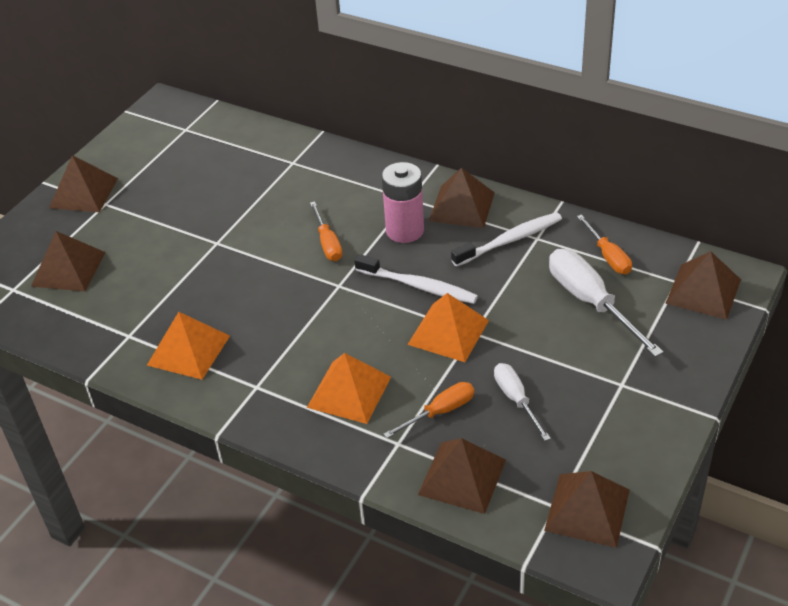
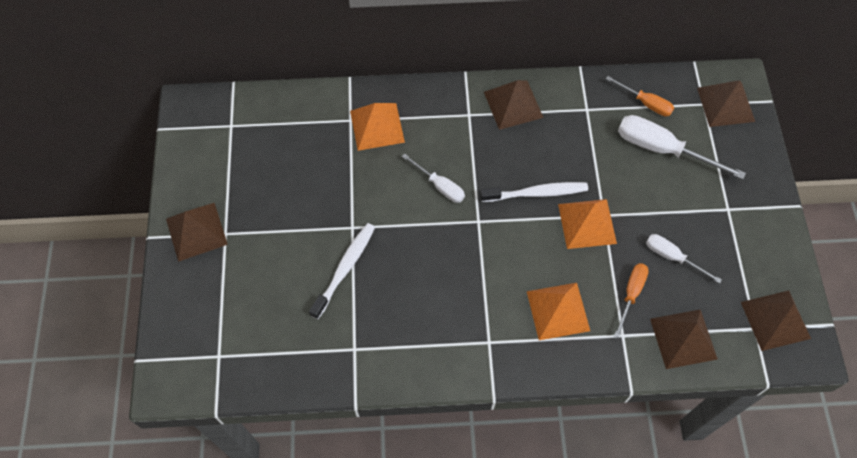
camera: 35 degrees left, 20 degrees up
brown pyramid [31,231,106,291] -> none
orange pyramid [147,312,230,380] -> orange pyramid moved to [350,103,405,151]
orange screwdriver [310,201,342,261] -> white screwdriver [402,153,465,203]
pink battery [382,162,424,243] -> none
white toothbrush [451,212,562,267] -> white toothbrush moved to [309,223,375,319]

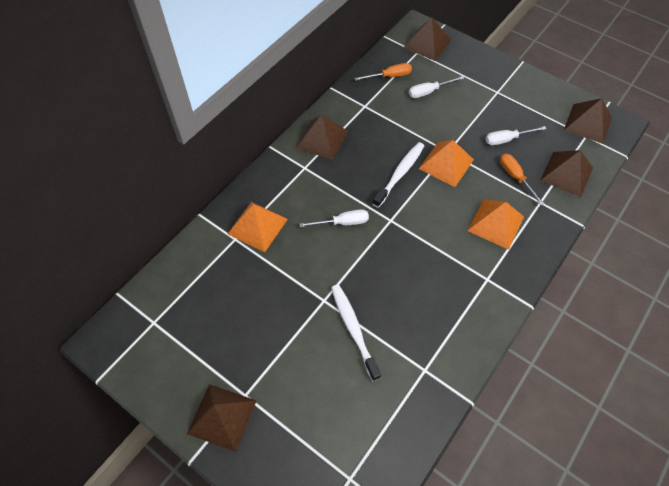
camera: 50 degrees left, 5 degrees down
white screwdriver [618,115,746,179] -> white screwdriver [409,76,464,98], size x0.59

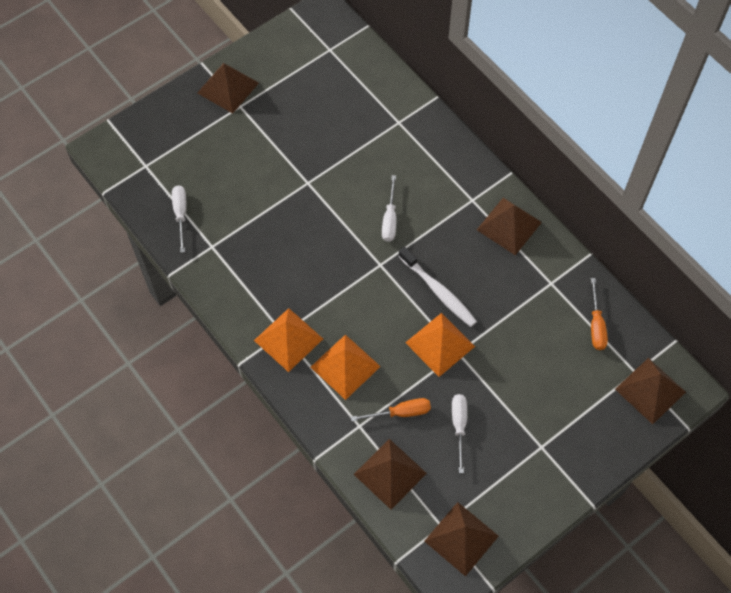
camera: 105 degrees right, 5 degrees up
orange pyramid [228,202,288,252] -> orange pyramid moved to [254,308,323,372]
white toothbrush [331,284,381,381] -> none
white screwdriver [409,76,464,98] -> white screwdriver moved to [172,186,187,253]

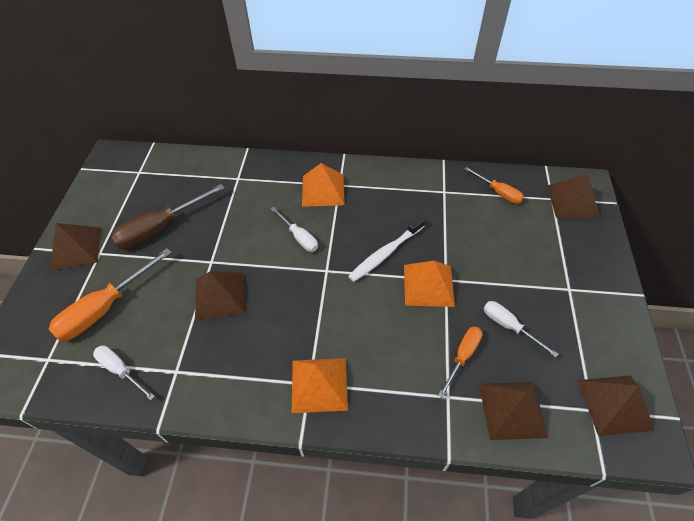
camera: 45 degrees left, 10 degrees down
orange pyramid [311,335,381,400] -> orange pyramid moved to [302,163,344,207]
white toothbrush [398,246,477,327] -> white toothbrush turned 135 degrees clockwise [348,216,425,282]
brown pyramid [477,198,542,255] -> brown pyramid moved to [195,271,245,320]
none -> orange screwdriver [49,248,172,341]
none -> brown screwdriver [111,184,224,249]

